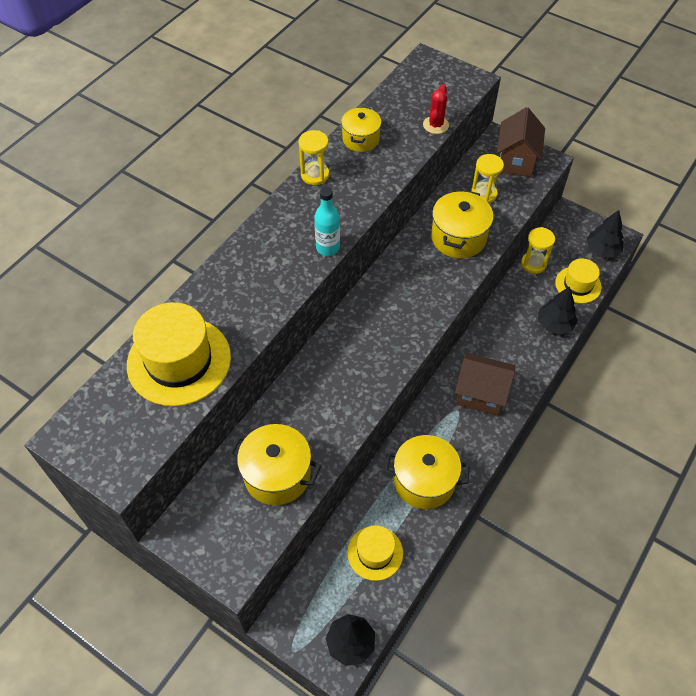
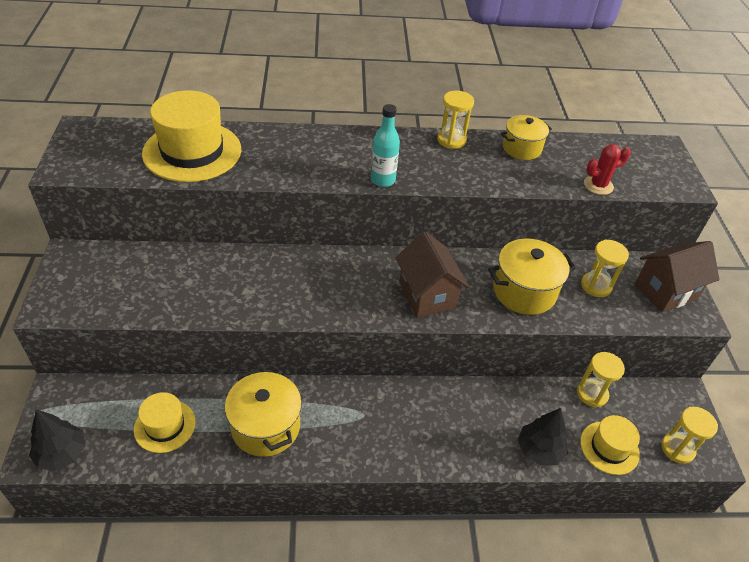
camera: 50 degrees right, 10 degrees down
yellow pot [229,424,321,505] -> none
brown house [455,353,515,416] -> brown house moved to [395,231,469,318]
black tree [586,210,623,257] -> yellow hourglass [661,407,718,464]

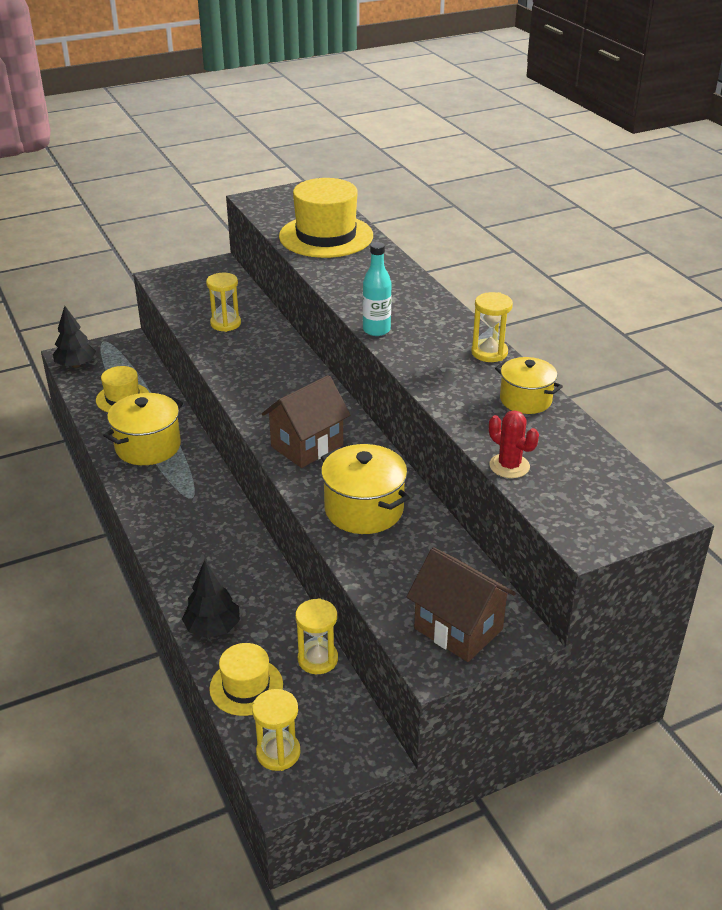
camera: 70 degrees right, 10 degrees down
yellow hourglass [581,239,629,297] -> yellow hourglass moved to [206,273,241,332]

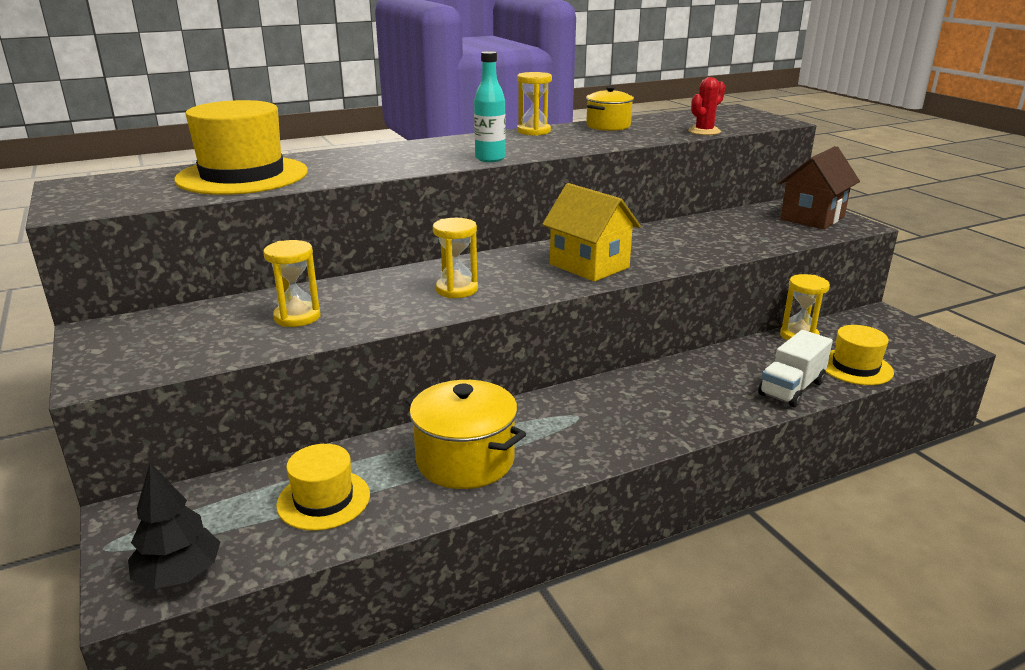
camera: 90 degrees left, 10 degrees down
black tree [182,560,240,638] -> white truck [758,330,833,408]
yellow hourglass [252,689,300,771] -> yellow hourglass moved to [433,218,478,299]
brown house [262,375,351,468] -> yellow house [542,183,641,282]
yellow pot [321,444,410,534] -> none

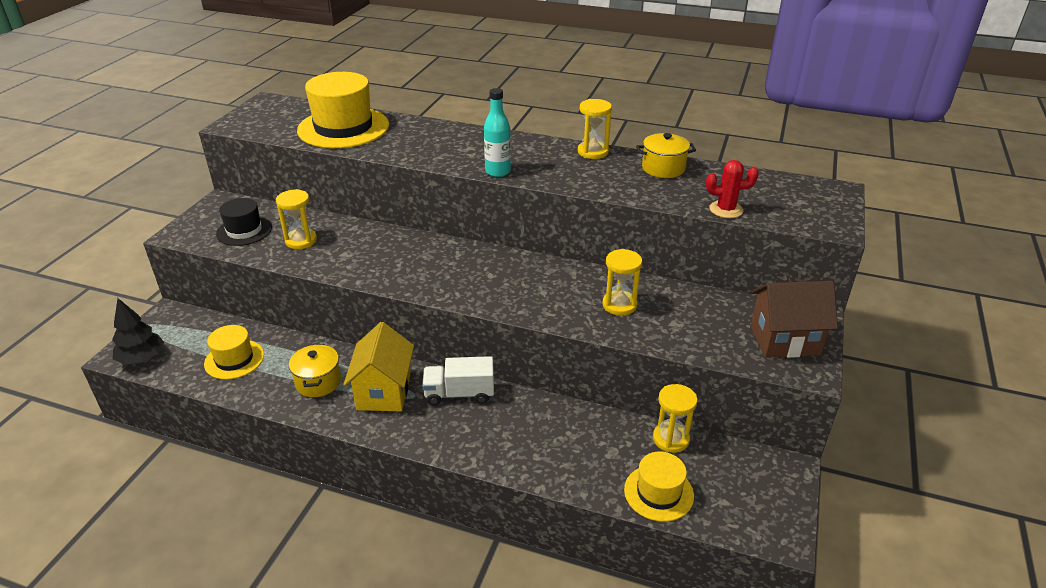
camera: 45 degrees right, 10 degrees up
yellow pot [406,380,526,489] -> yellow pot [289,344,341,397], size x0.66
yellow hourglass [433,218,478,299] -> yellow hourglass moved to [602,249,642,316]
yellow house [542,183,641,282] -> yellow house moved to [343,322,414,411]
white truck [758,330,833,408] -> white truck moved to [422,356,494,405]
none -> black hat [216,198,272,246]

